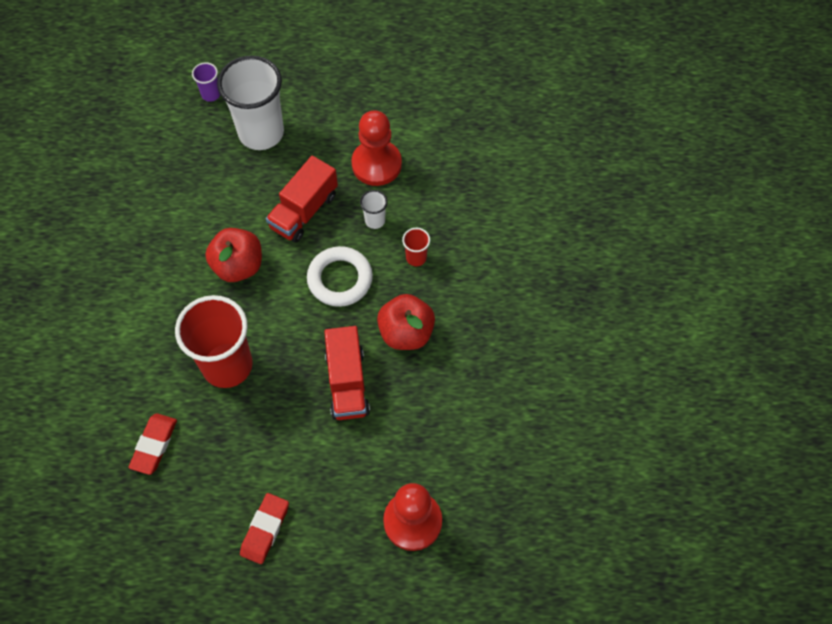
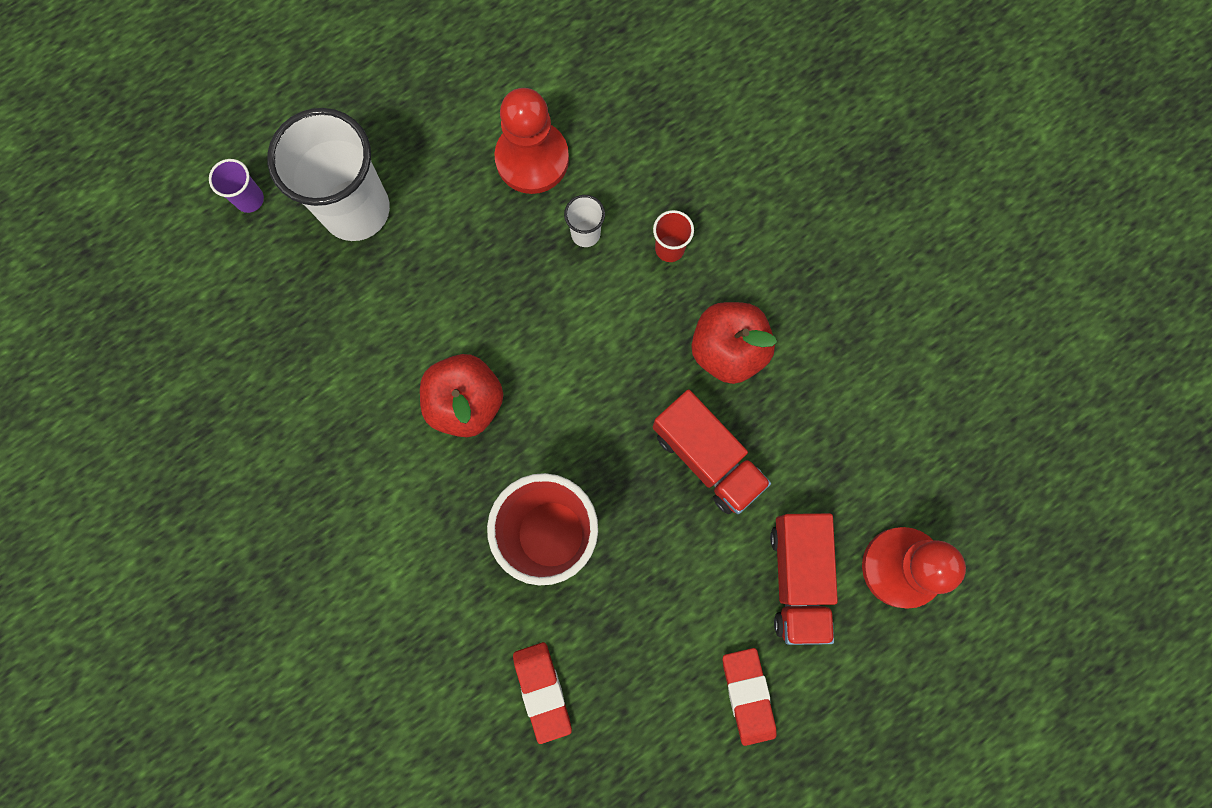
camera: 35 degrees left, 15 degrees up
red truck [266,156,338,243] -> red truck moved to [770,513,838,645]
white ring [307,246,373,307] -> none

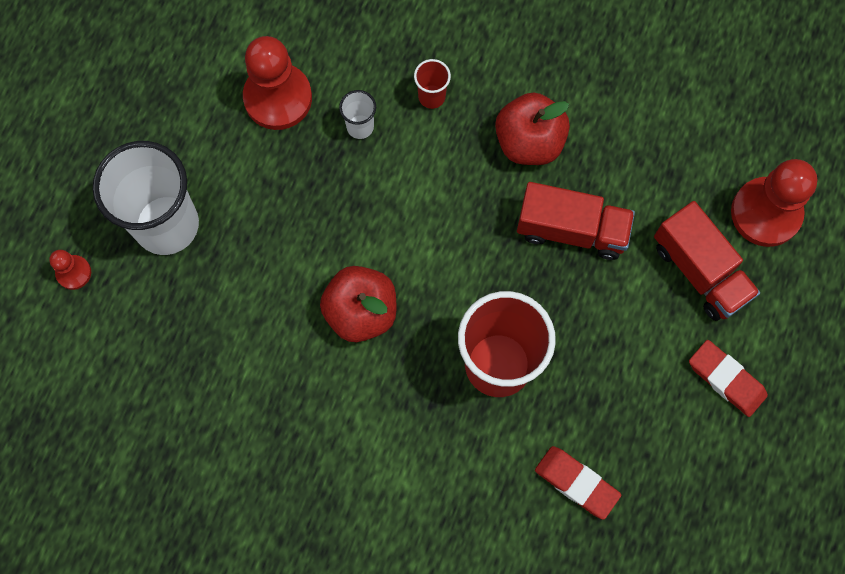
camera: 35 degrees left, 5 degrees down
purple cup [209,159,264,213] -> red pawn [49,250,91,290]

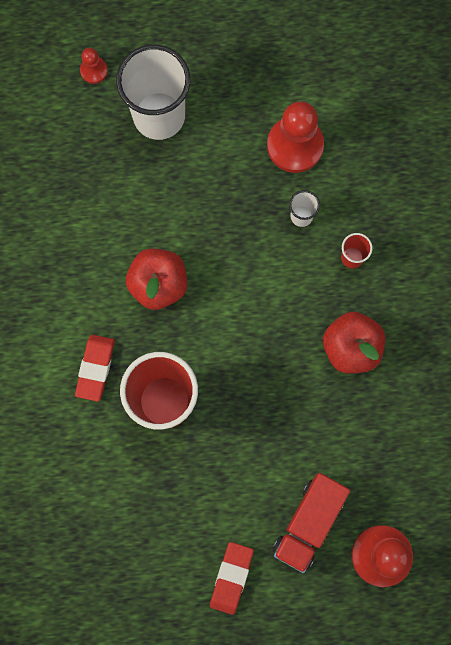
camera: 65 degrees right, 5 degrees up
red truck [517,182,635,260] -> none
red eraser [535,446,621,520] -> red eraser moved to [75,335,115,401]

